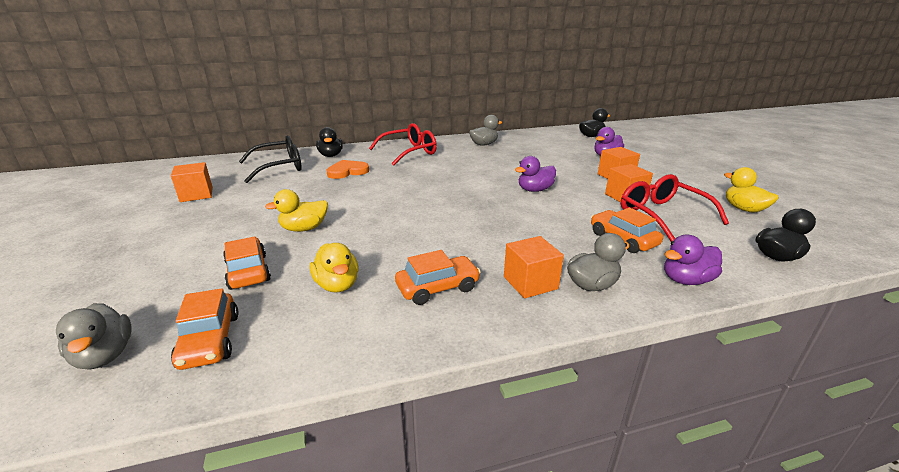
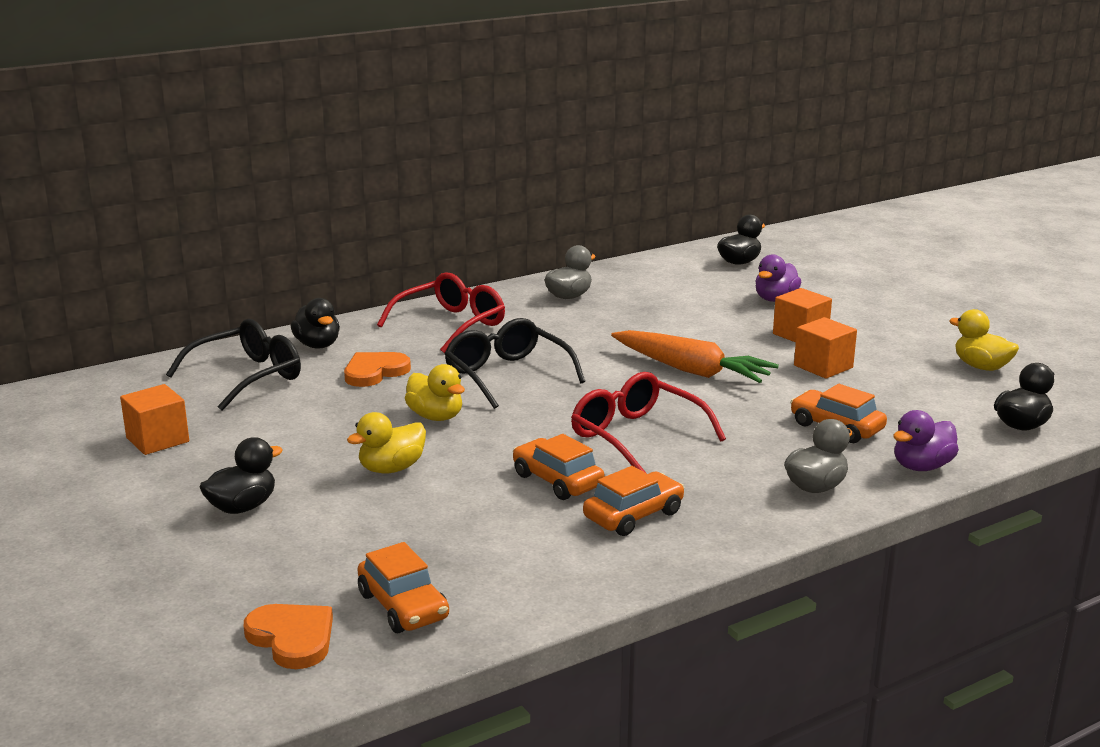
camera: 15 degrees left, 5 degrees down
grey duck [56,303,132,370] -> orange heart [244,604,333,669]
orange car [223,236,271,290] -> orange car moved to [513,434,605,500]
yellow duck [310,243,359,293] -> yellow duck moved to [405,364,465,421]
orange cube [504,236,564,299] -> none
purple duck [515,156,556,192] -> orange carrot [611,330,779,383]
red glasses [621,174,729,242] -> red glasses moved to [571,372,726,473]
none -> black duck [200,437,283,514]
none -> black glasses [444,318,585,409]

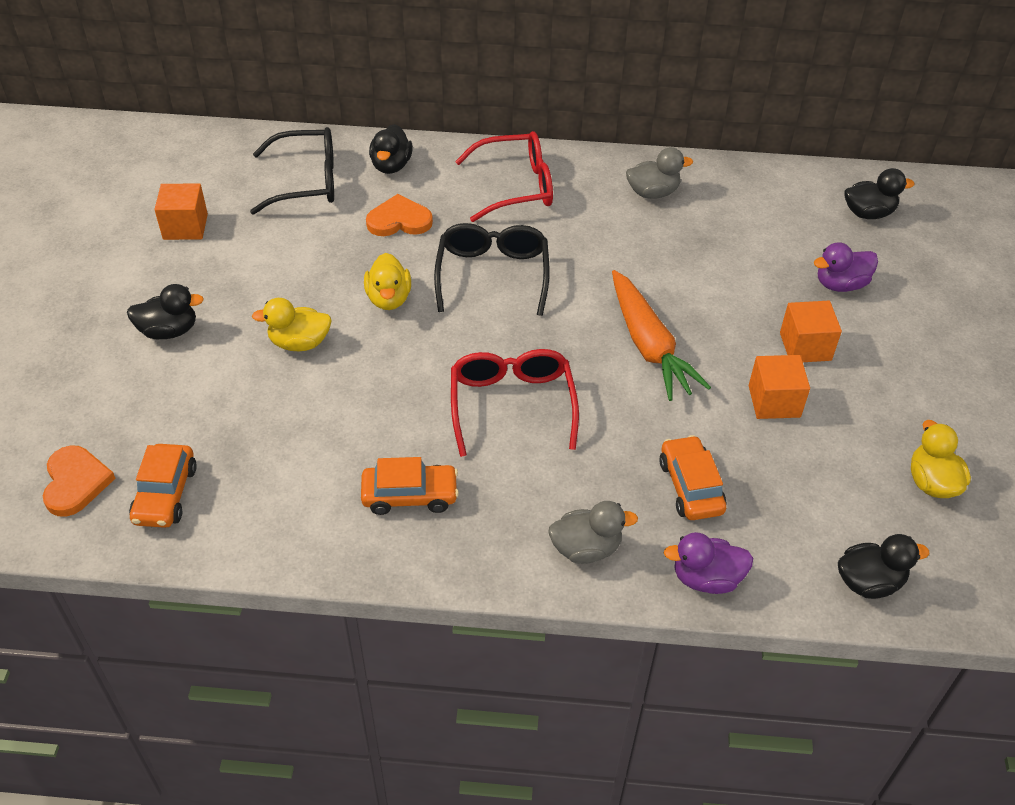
camera: 35 degrees right, 25 degrees up
orange car [513,434,605,500] -> none

